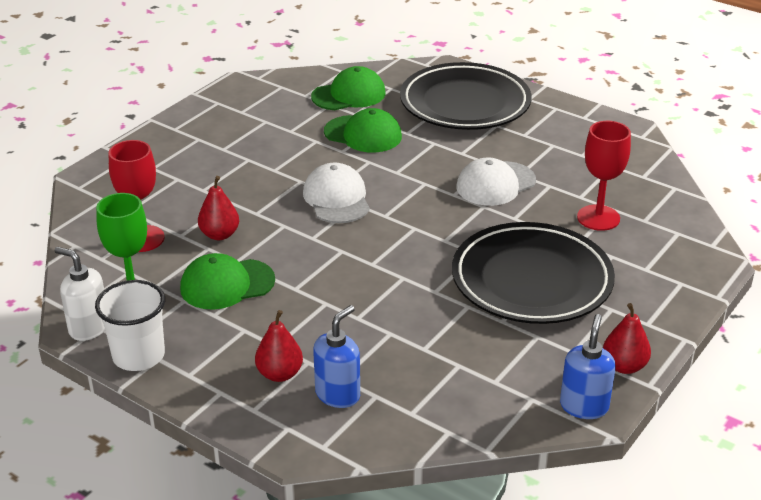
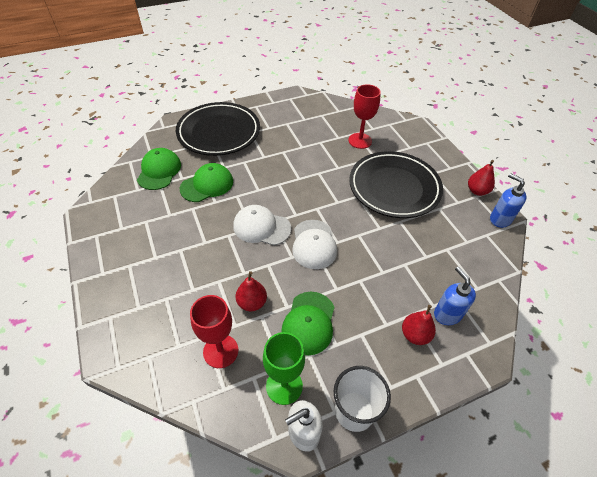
camera: 60 degrees left, 15 degrees up
white cap [456,157,536,206] -> white cap moved to [292,220,337,269]

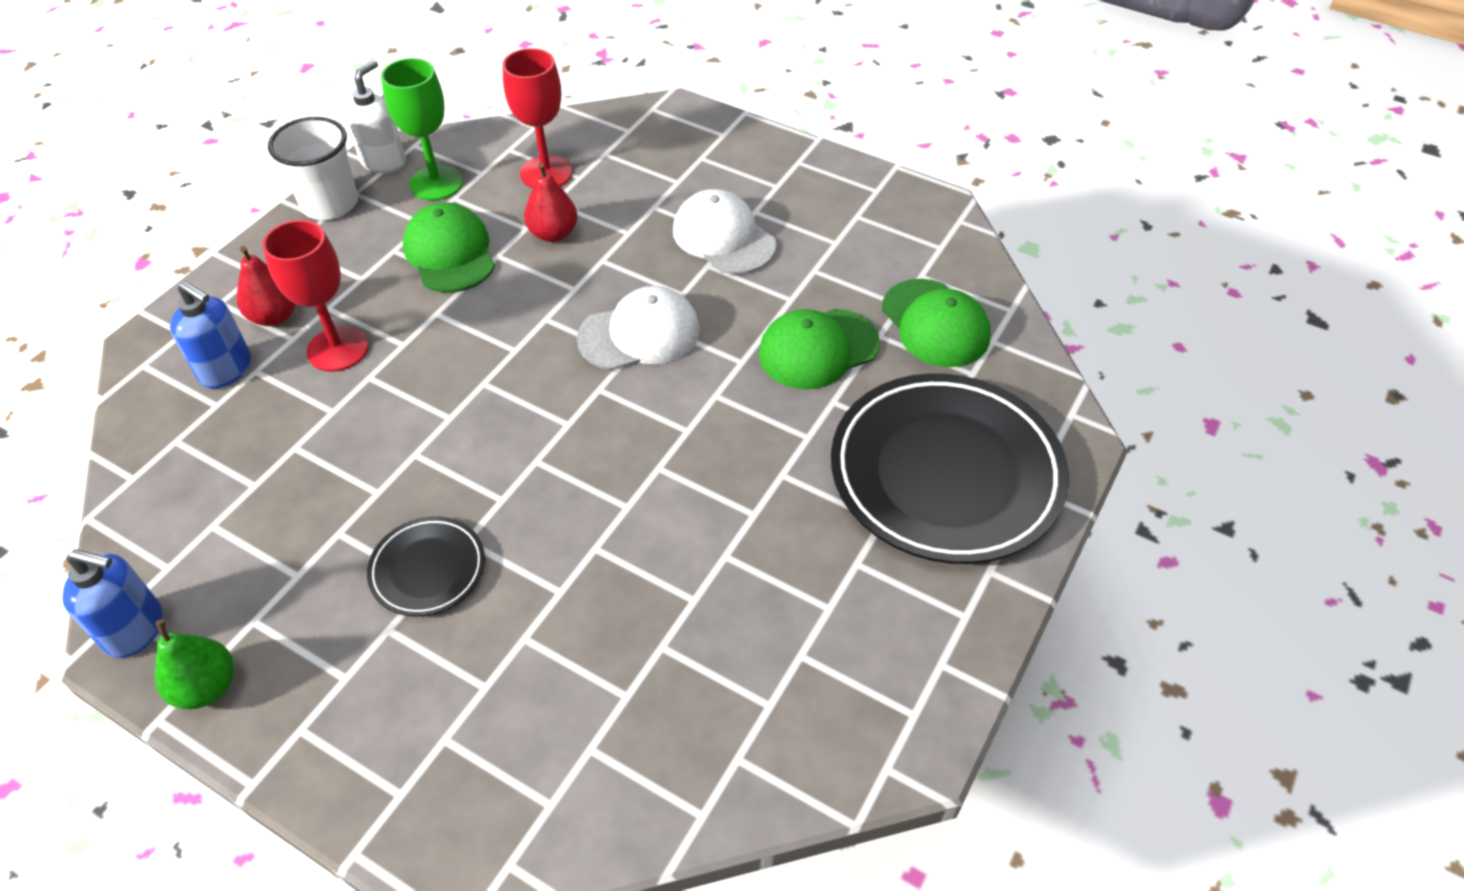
camera: 145 degrees right, 0 degrees up
green cap [180,163,233,202] -> green cap turned 45 degrees clockwise [759,309,880,390]
white cap [292,220,337,269] -> white cap moved to [673,189,776,274]
red goblet [348,84,381,149] -> red goblet moved to [262,220,369,372]
black plate [349,151,443,218] -> black plate [367,516,485,617], size x0.47
red pear [468,160,495,196] -> green pear [155,619,234,709]

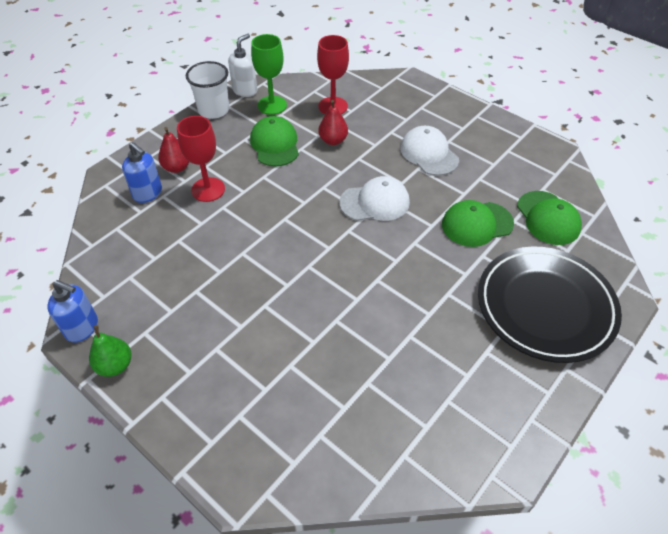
camera: 10 degrees right, 0 degrees up
black plate [367,516,485,617] -> none

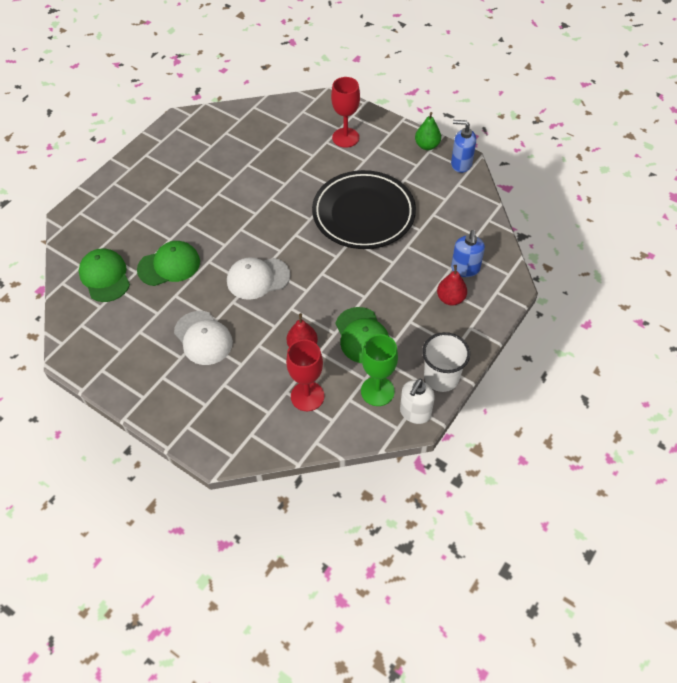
camera: 175 degrees right, 5 degrees up
blue soap dispenser [122,142,162,203] -> blue soap dispenser turned 120 degrees counterclockwise [451,230,485,277]
red goblet [177,116,225,202] -> red goblet moved to [331,77,360,148]
black plate [478,247,622,363] -> black plate moved to [312,170,416,249]

